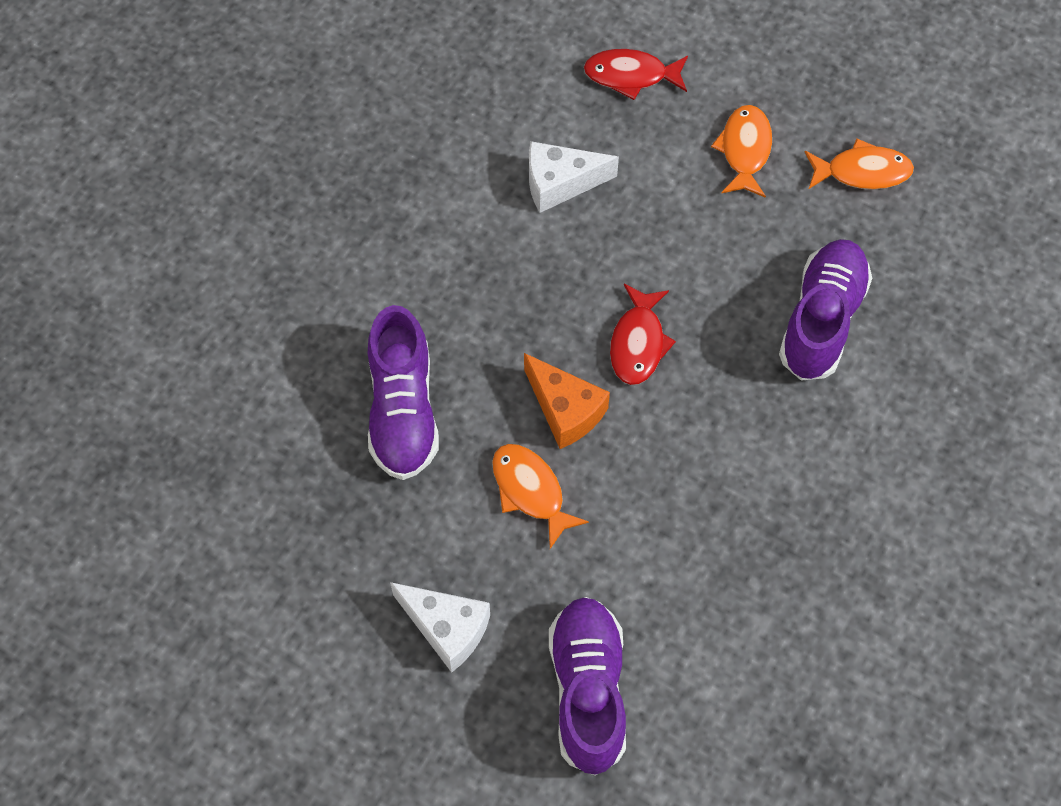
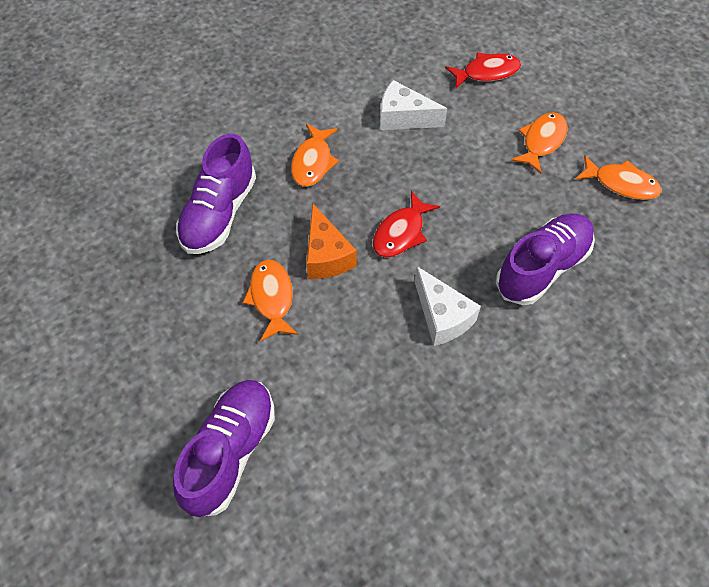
camera: 25 degrees right, 5 degrees down
white cheese [390,582,490,673] -> white cheese moved to [415,266,481,346]
red fish [584,49,688,100] -> red fish turned 135 degrees clockwise [445,53,521,88]
none -> orange fish [291,124,339,187]

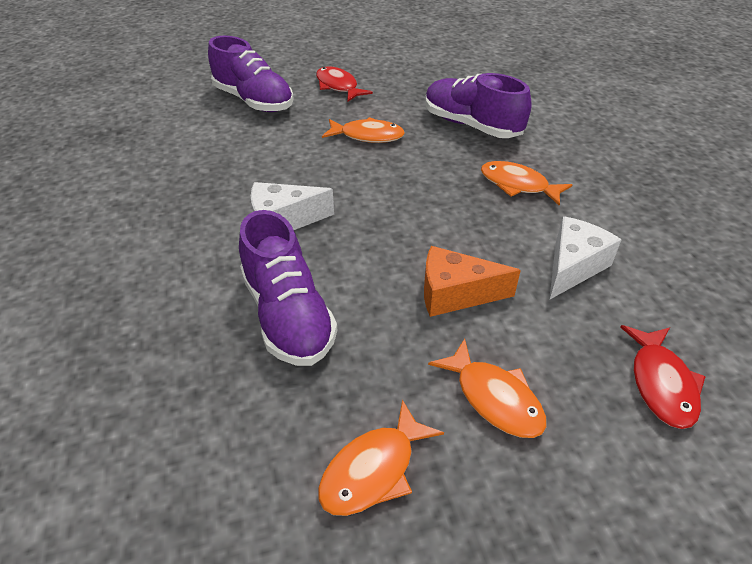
camera: 110 degrees right, 15 degrees down
orange cheese [306,203,357,279] -> orange cheese moved to [424,246,521,317]
red fish [373,191,440,257] -> red fish moved to [316,66,373,102]

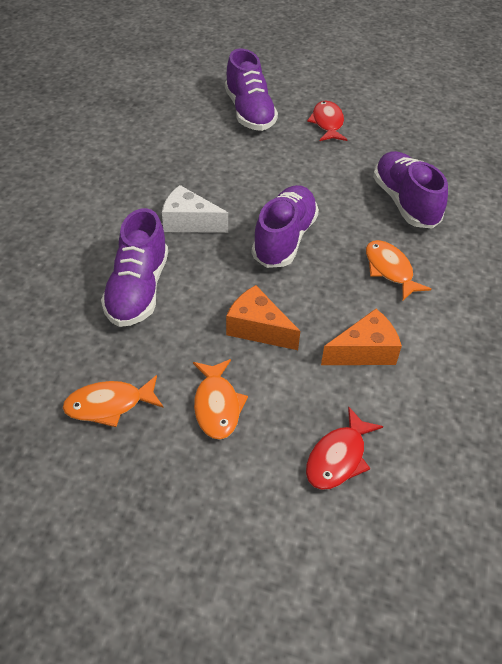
camera: 30 degrees right, 5 degrees up
orange fish [322,117,405,143] -> none
white cheese [550,216,622,299] -> orange cheese [321,309,402,365]
none -> purple shoe [252,185,319,268]

